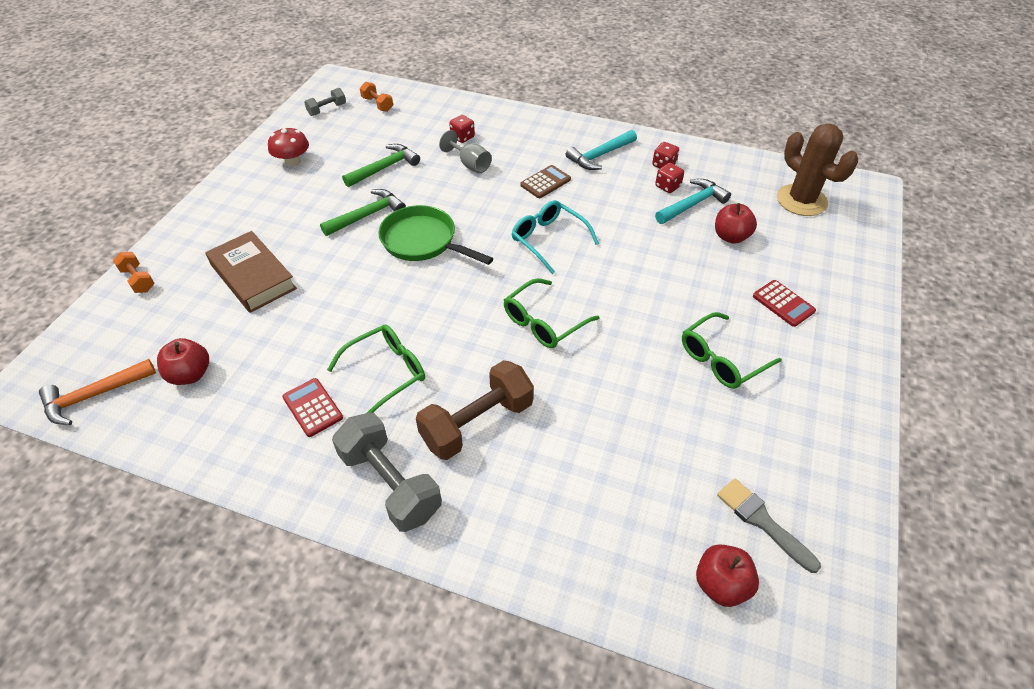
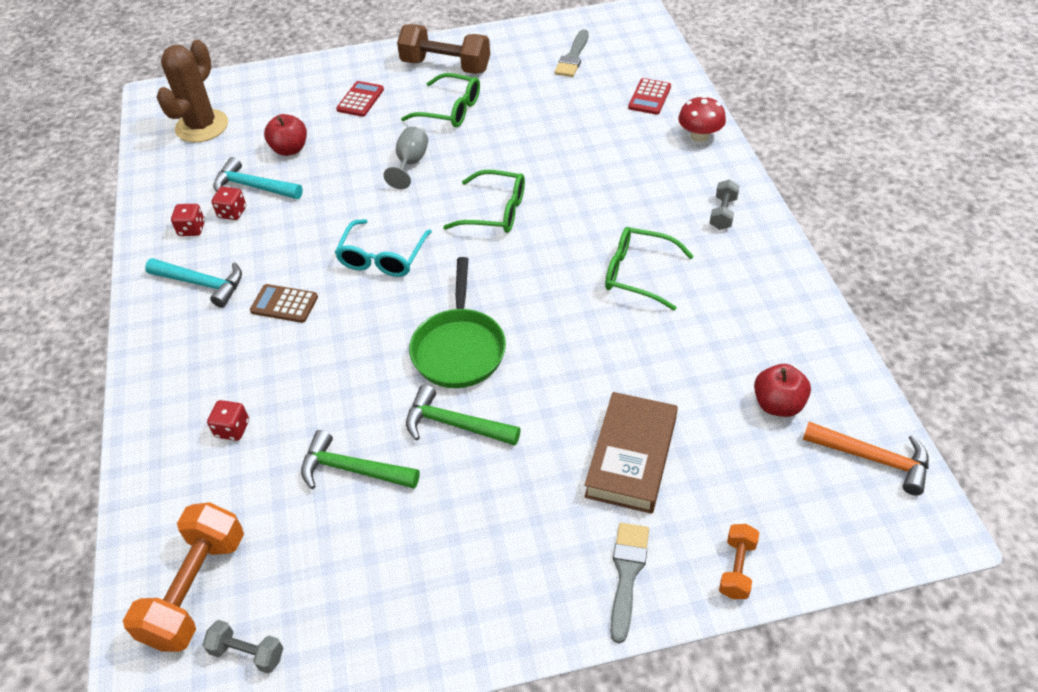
camera: 120 degrees left, 0 degrees up
red mushroom [268,127,309,167] -> red mushroom moved to [678,96,726,142]
red calculator [282,378,343,437] -> red calculator moved to [628,78,671,115]
grey dumbbell [332,413,442,532] -> grey dumbbell [710,180,740,230], size x0.51
orange dumbbell [360,82,393,112] -> orange dumbbell [123,502,244,652], size x1.96
brown dumbbell [416,360,534,460] -> brown dumbbell moved to [397,24,490,74]
grey goblet [439,130,492,173] -> grey goblet moved to [383,127,428,189]
red apple [696,544,759,607] -> none
none -> grey brush [610,523,649,643]

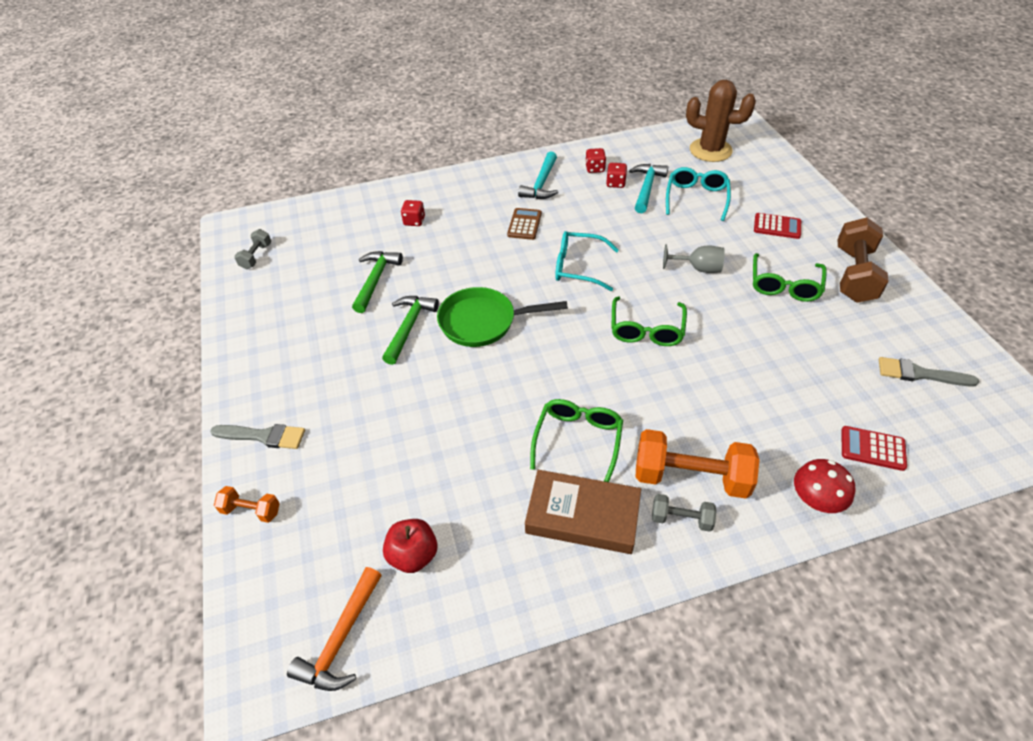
camera: 85 degrees right, 0 degrees up
orange dumbbell [123,502,244,652] -> orange dumbbell moved to [636,429,759,499]
red apple [264,114,307,156] -> turquoise glasses [666,167,731,221]
brown book [584,392,678,514] -> brown book moved to [525,470,641,554]

